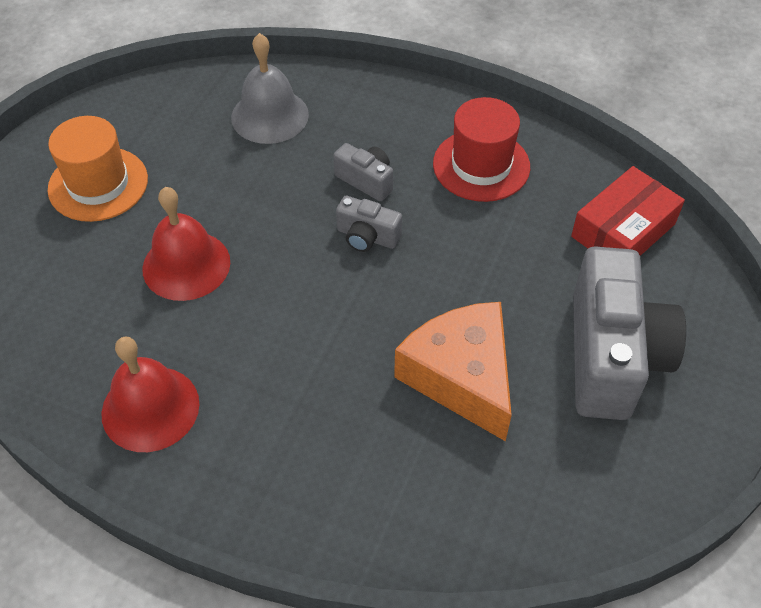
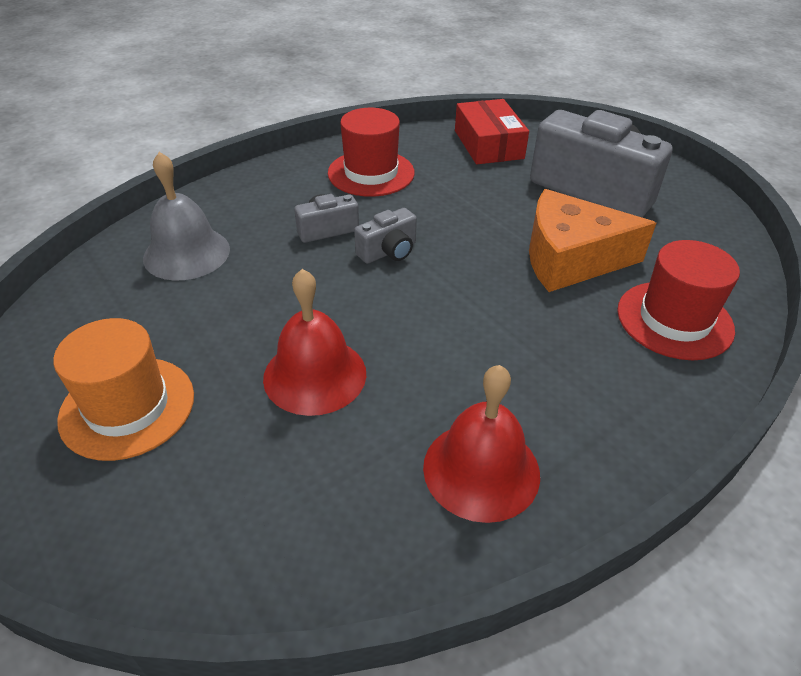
camera: 60 degrees left, 10 degrees down
none -> red hat [617,240,740,360]

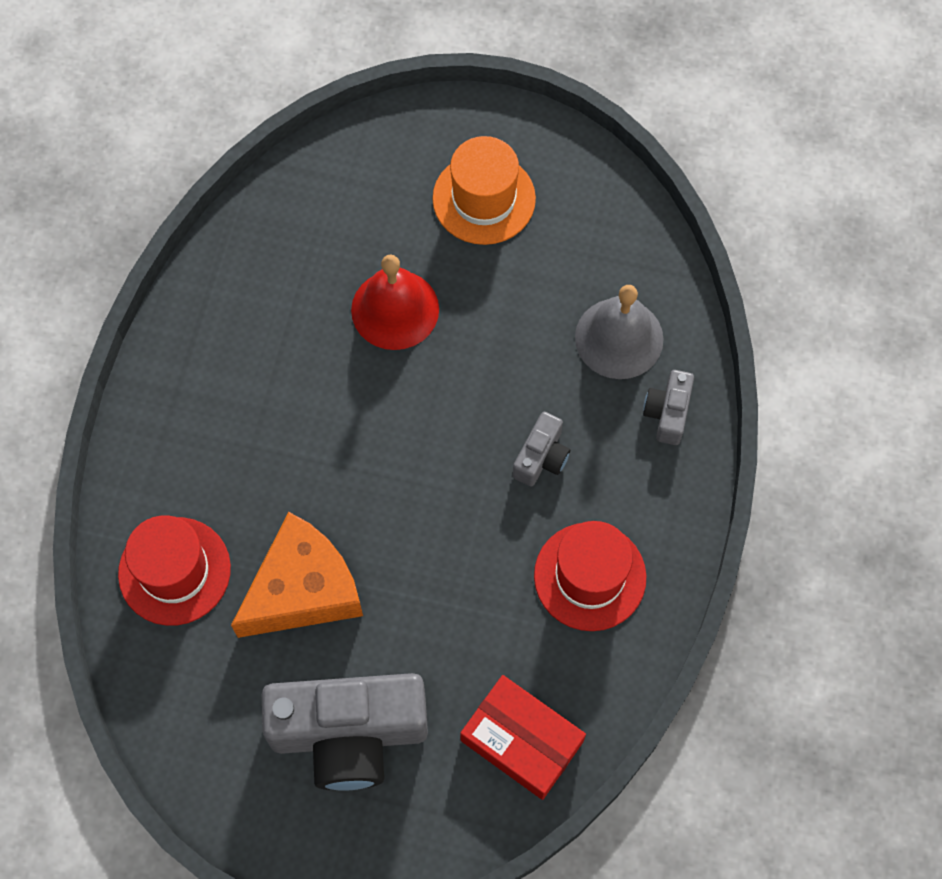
camera: 140 degrees right, 25 degrees up
grey camera [354,208,417,264] -> grey camera moved to [643,370,694,445]
red bell [423,365,540,523] -> none

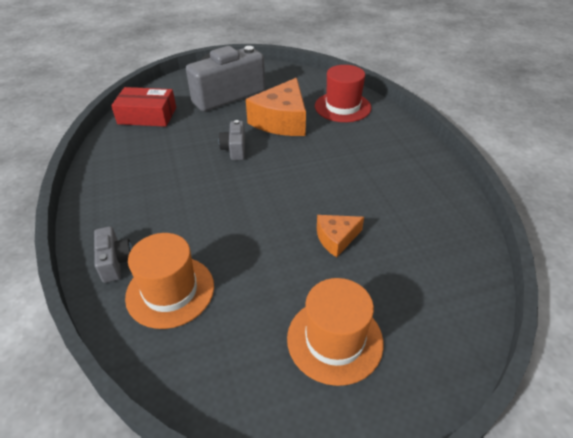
camera: 150 degrees right, 25 degrees down
red bell [351,254,439,350] -> orange cheese [317,215,364,257]
grey camera [513,412,570,486] -> grey camera moved to [219,120,245,160]
red hat [534,521,647,631] -> none
grey bell [575,285,664,379] -> orange hat [125,233,214,329]

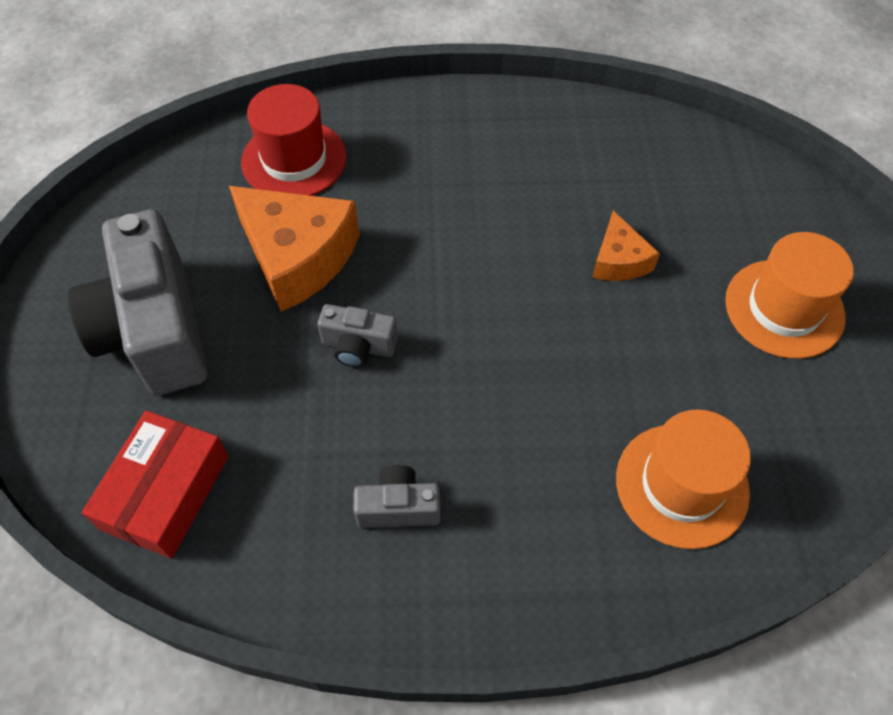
camera: 75 degrees left, 15 degrees up
grey camera [94,226,132,283] -> grey camera moved to [353,465,441,528]

